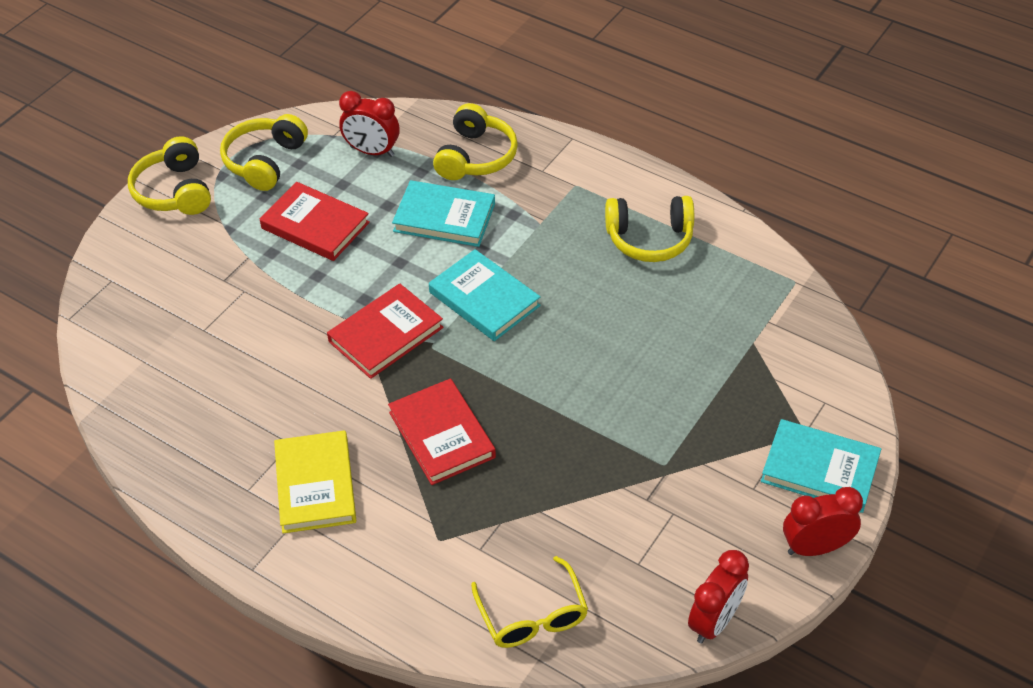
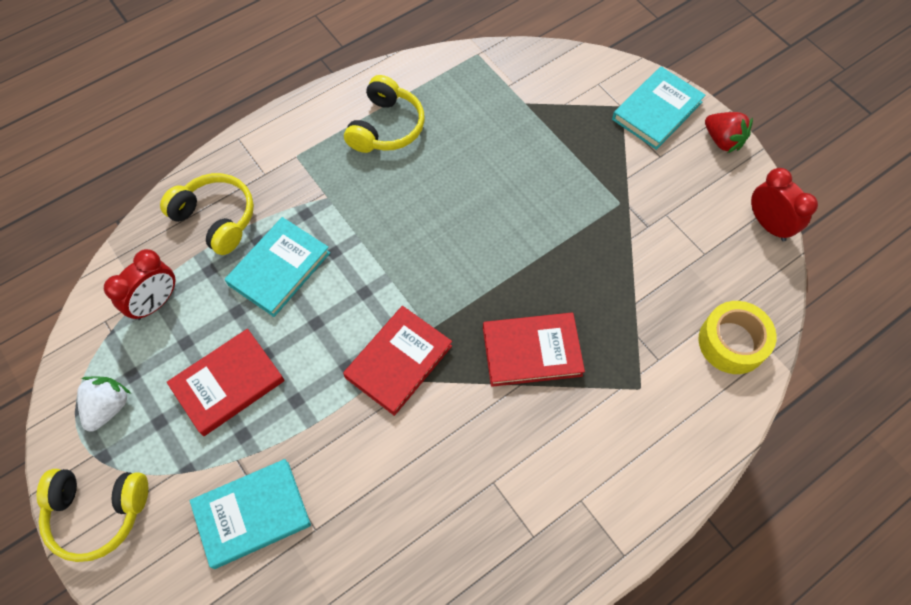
camera: 70 degrees left, 15 degrees up
yellow headphones [220,114,308,191] -> white strawberry [77,376,131,432]
yellow book [274,430,356,534] -> none
red book [327,284,443,379] -> red book turned 60 degrees clockwise [343,306,452,416]
turquoise book [429,249,541,341] -> turquoise book moved to [190,459,311,569]
yellow glasses [471,556,588,648] -> yellow tape [698,301,777,374]
red clock [783,487,863,556] -> red strawberry [705,112,753,153]

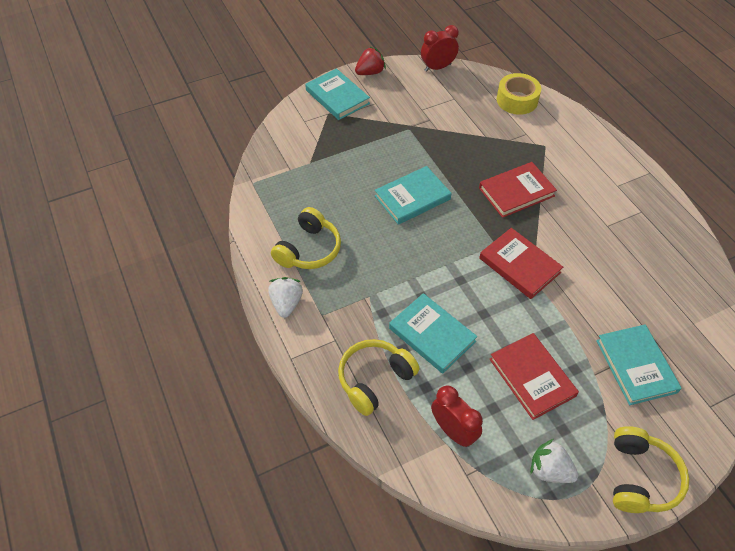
camera: 80 degrees left, 10 degrees down
yellow headphones [344,75,425,153] -> yellow headphones turned 90 degrees clockwise [271,207,341,269]
red book [483,313,585,387] -> red book turned 60 degrees clockwise [479,162,557,218]
none -> white strawberry [268,277,303,318]
none -> turquoise book [375,166,451,225]

